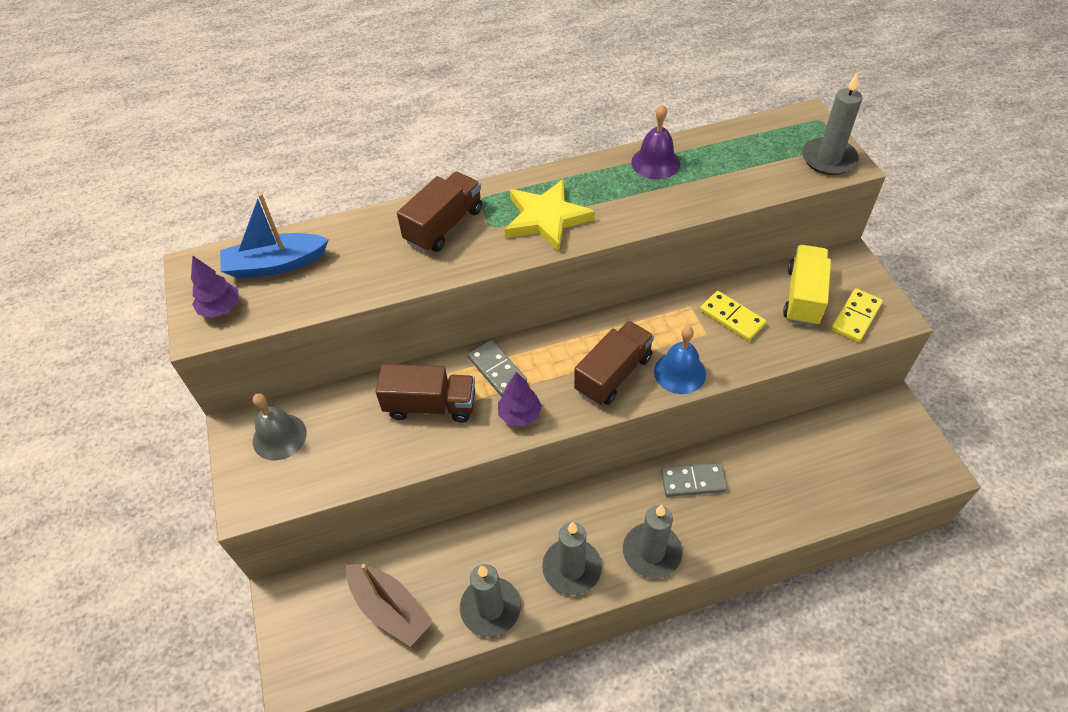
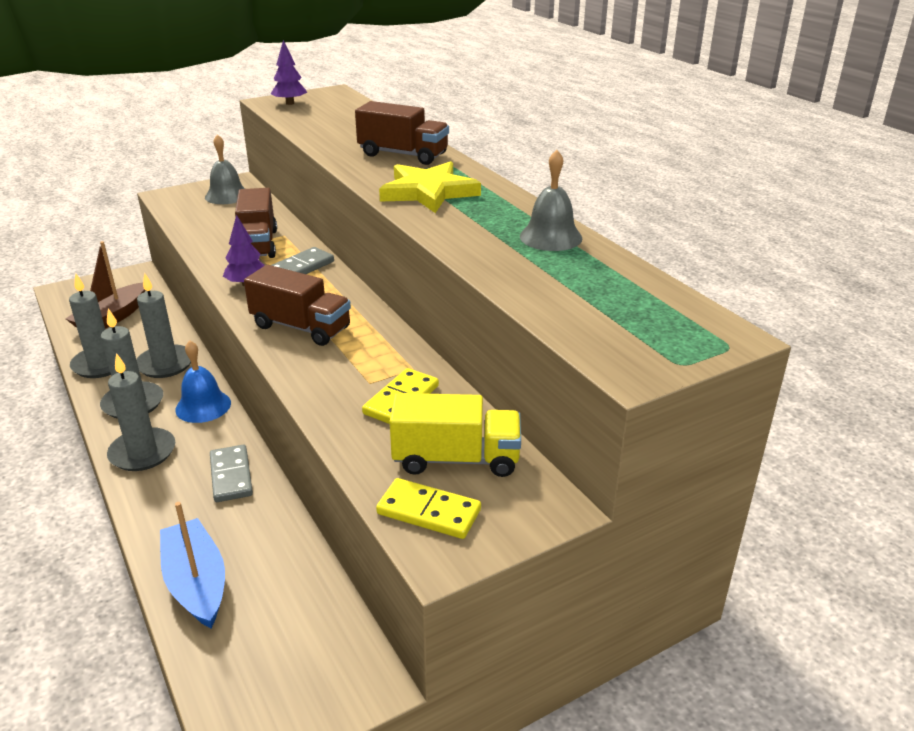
camera: 75 degrees right, 20 degrees down
blue boat [220,193,329,279] -> blue boat moved to [160,502,225,628]
purple bell [631,104,680,179] -> grey bell [520,150,582,251]
blue bell [654,326,706,394] -> blue bell moved to [175,340,231,423]
grey candle [802,73,863,175] -> grey candle moved to [136,273,191,378]

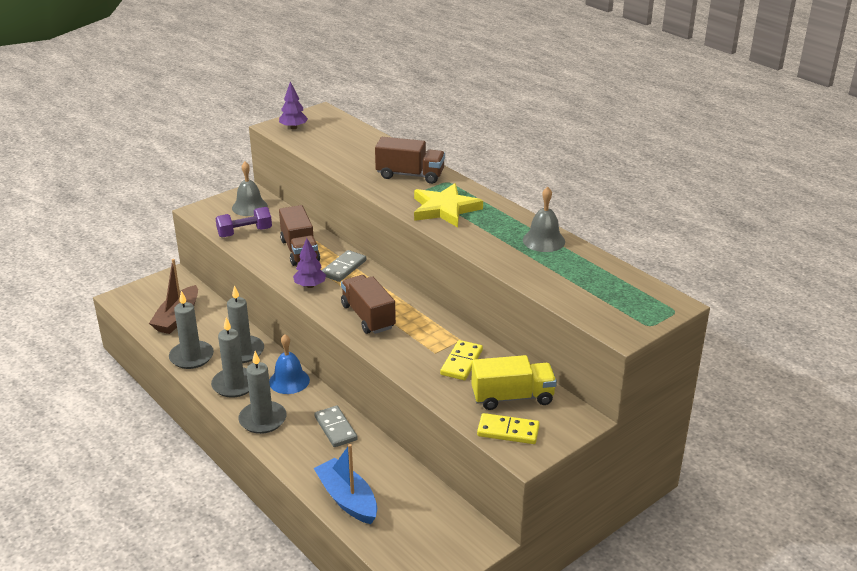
camera: 10 degrees left, 0 degrees up
brown truck [244,265,351,346] -> brown truck turned 135 degrees counterclockwise [341,275,396,334]
none -> purple dumbbell [215,207,272,237]

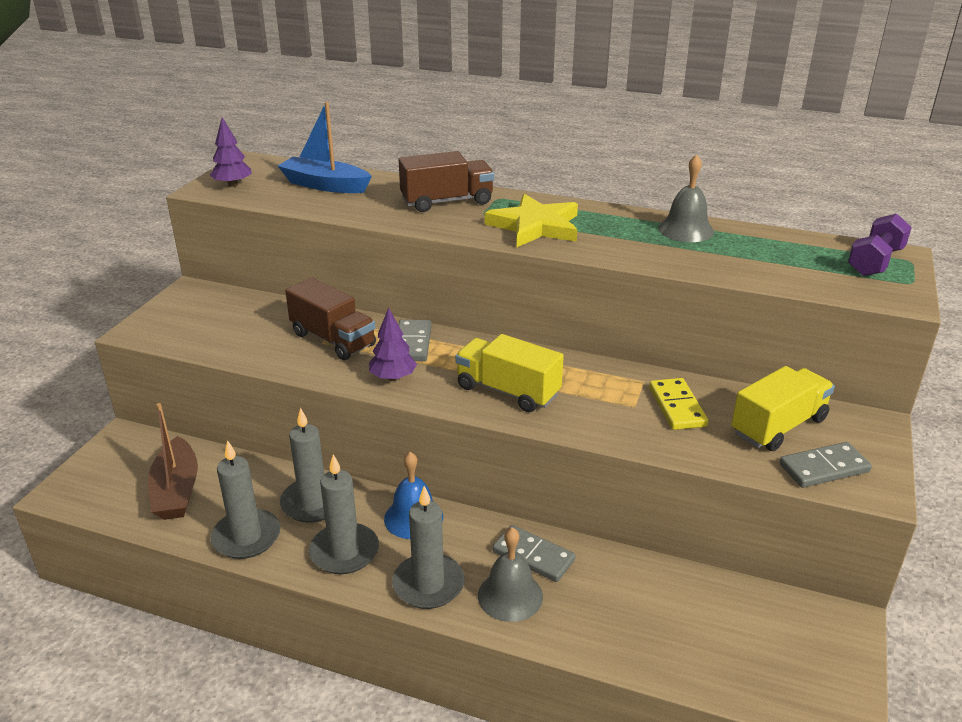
camera: 30 degrees left, 0 degrees up
purple dumbbell [215,207,272,237] -> purple dumbbell moved to [848,214,912,276]
grey bell [232,162,268,216] -> grey bell moved to [478,527,543,622]
blue boat [314,444,377,524] -> blue boat moved to [278,102,372,193]
brown truck [341,275,396,334] -> yellow truck [455,334,564,412]
yellow domino [477,413,540,444] -> grey domino [779,442,872,488]

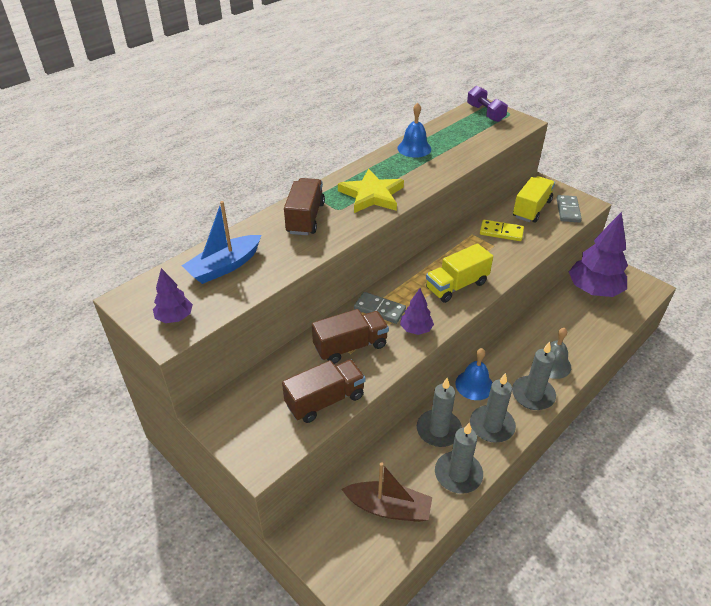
camera: 65 degrees left, 10 degrees up
grey domino [493,525,576,582] -> none
grey bell [659,154,714,242] -> blue bell [397,103,431,158]
yellow truck [731,366,835,451] -> yellow truck turned 45 degrees clockwise [513,176,555,222]
none -> brown truck [282,360,365,423]
none -> purple tree [569,212,628,297]

